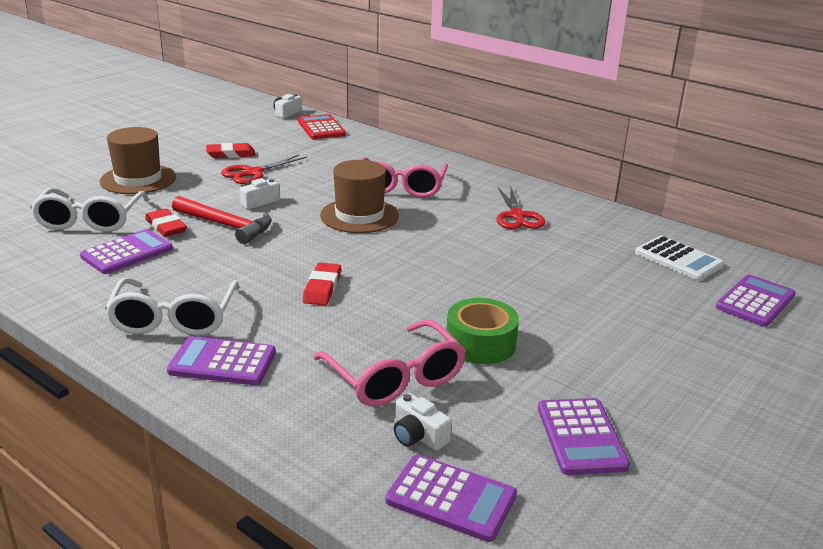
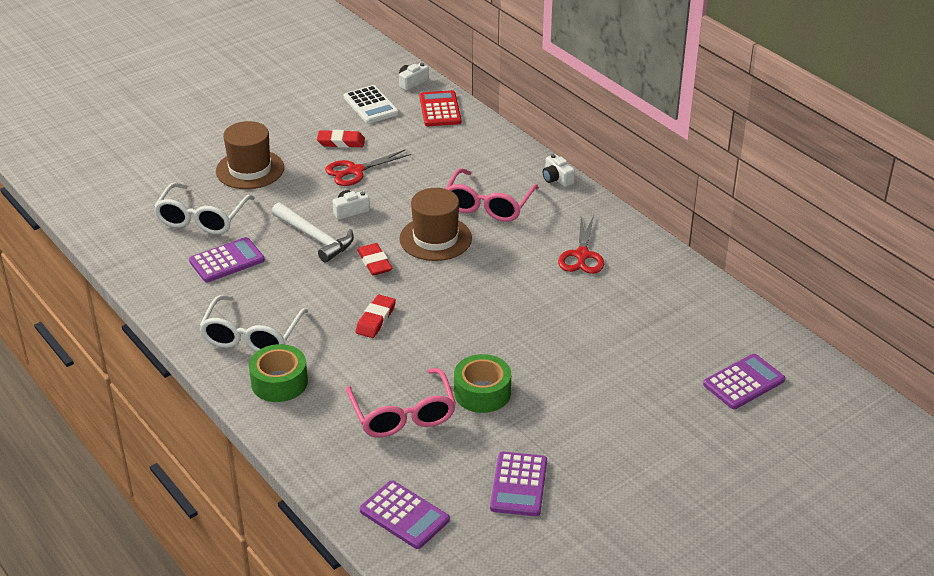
camera: 15 degrees right, 10 degrees up
red eraser [145,209,187,237] -> red eraser moved to [357,243,392,276]
purple calculator [167,336,276,385] -> green tape [249,344,308,402]
red hammer [172,196,272,244] -> white hammer [272,202,354,263]
white camera [394,393,452,451] -> white camera moved to [543,154,575,187]
white calculator [635,235,724,281] -> white calculator moved to [344,85,399,124]

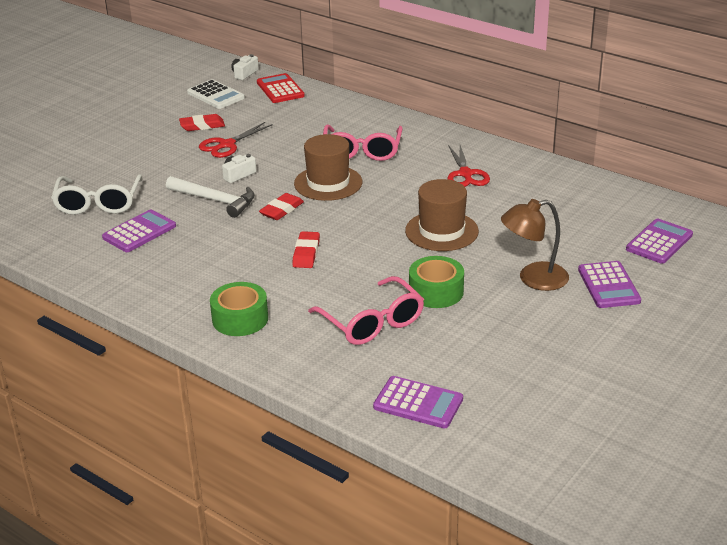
camera: 15 degrees left, 5 degrees down
white glasses [199,295,308,352] -> none
brown hat [216,121,284,189] -> brown hat moved to [405,179,479,251]
red eraser [357,243,392,276] -> red eraser turned 75 degrees clockwise [259,193,304,220]
purple calculator [490,452,547,516] -> purple calculator moved to [578,261,641,308]
white camera [543,154,575,187] -> none
none -> brown lamp [501,199,569,291]

